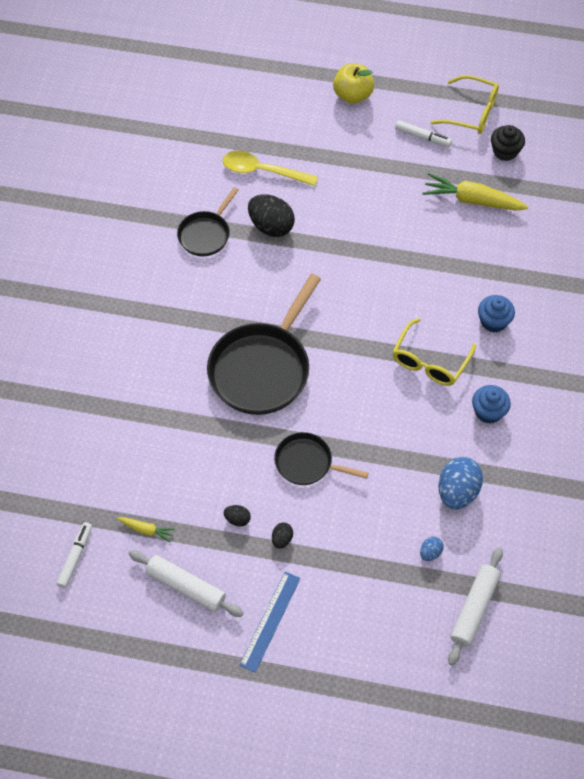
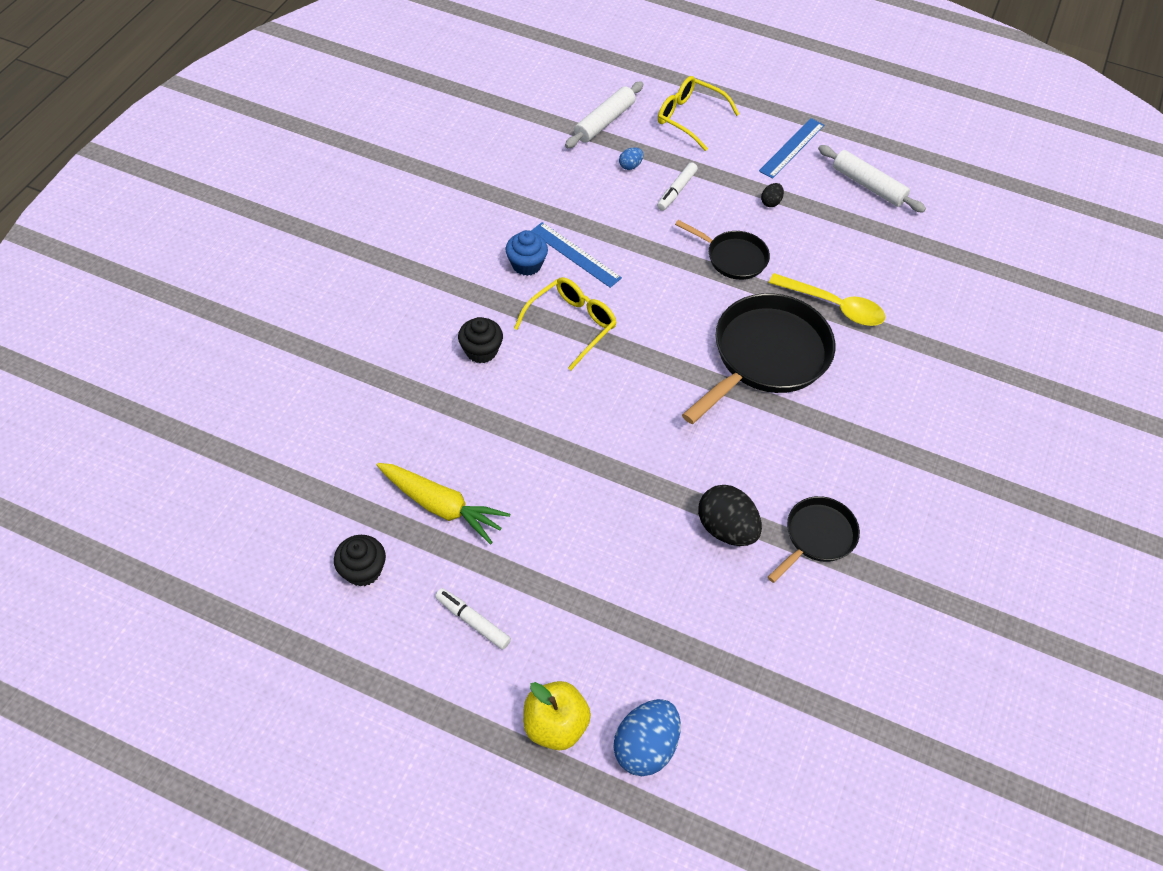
camera: 170 degrees left, 5 degrees down
white marker [57,522,92,588] -> white marker moved to [657,162,698,211]
yellow carrot [117,517,175,543] -> none
yellow spoon [223,151,318,186] -> yellow spoon moved to [769,273,886,326]
black egg [224,505,251,527] -> none
yellow glasses [430,75,499,134] -> yellow glasses moved to [658,76,739,151]
blue egg [438,457,483,510] -> blue egg moved to [614,699,681,776]
blue cupcake [478,295,515,333] -> black cupcake [458,317,503,363]
none -> blue ruler [531,222,622,288]

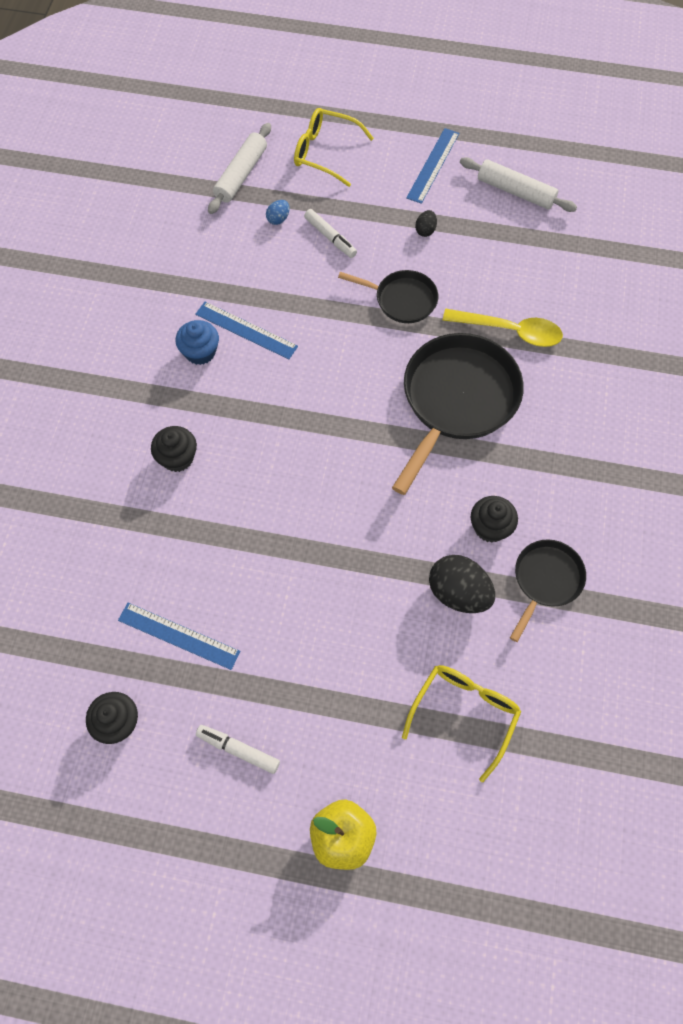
camera: 10 degrees left, 10 degrees up
yellow carrot [377,463,510,544] -> blue ruler [118,603,240,670]
yellow glasses [514,277,617,370] -> yellow glasses moved to [402,665,521,782]
blue egg [614,699,681,776] -> none
white marker [657,162,698,211] -> white marker turned 60 degrees counterclockwise [304,209,357,258]
none -> black cupcake [471,496,518,543]

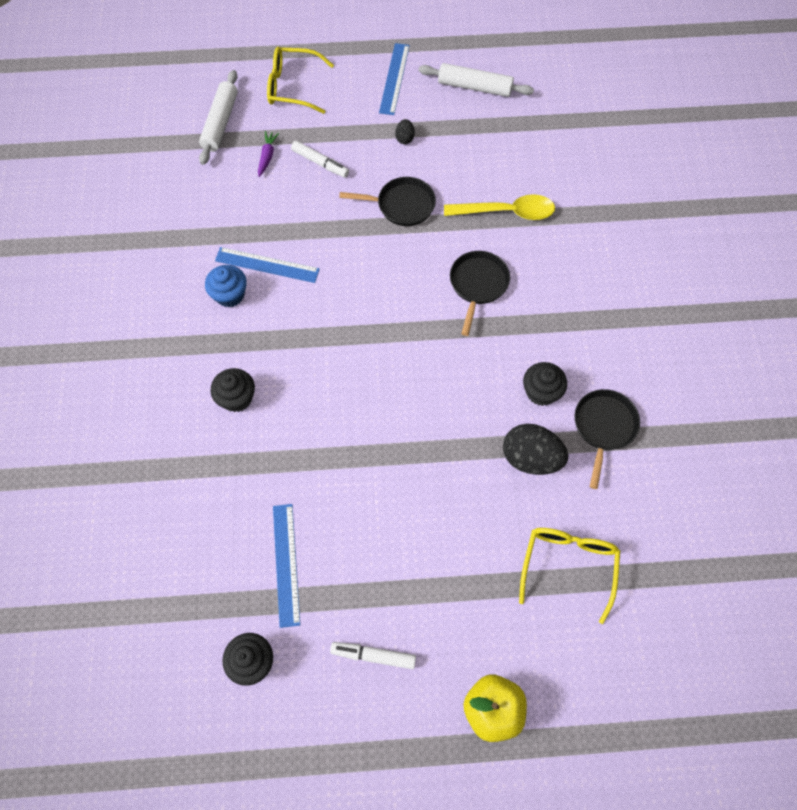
camera: 15 degrees left, 0 degrees up
blue ruler [118,603,240,670] -> blue ruler turned 75 degrees clockwise [273,504,300,628]
blue egg [266,200,290,225] -> purple carrot [258,131,279,177]
black pan [392,333,524,495] -> black pan [450,251,510,336], size x0.55

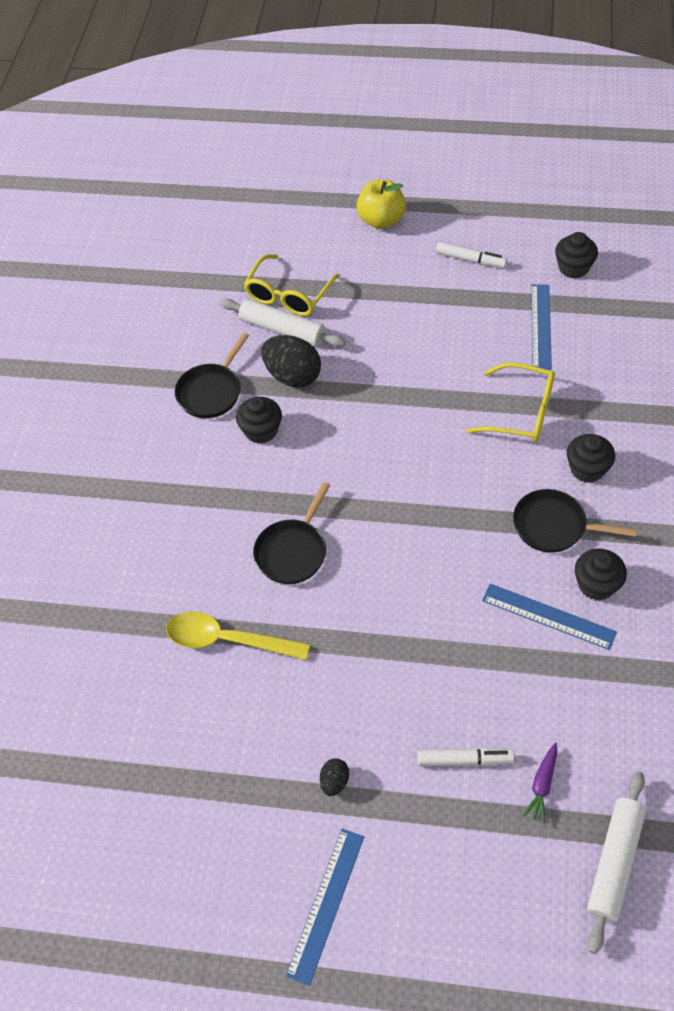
camera: 165 degrees left, 10 degrees down
blue cupcake [205,265,247,307] -> black cupcake [575,548,627,600]
yellow glasses [267,47,334,114] -> yellow glasses moved to [466,362,555,442]
white marker [291,141,349,178] -> white marker turned 135 degrees clockwise [417,747,514,766]
black pan [339,177,436,226] -> black pan moved to [513,489,637,553]
white rolling pin [418,63,534,97] -> white rolling pin moved to [220,298,345,347]

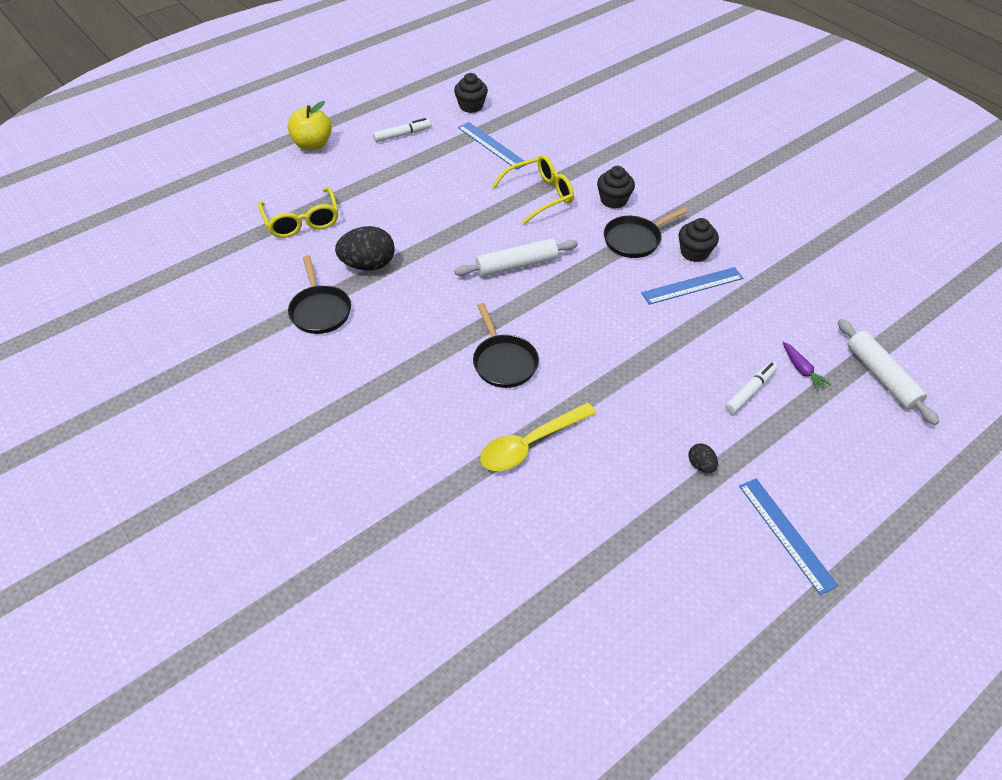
camera: 50 degrees left, 5 degrees down
white rolling pin [220,298,345,347] -> white rolling pin moved to [454,239,578,277]
black cupcake [236,396,282,444] -> none

